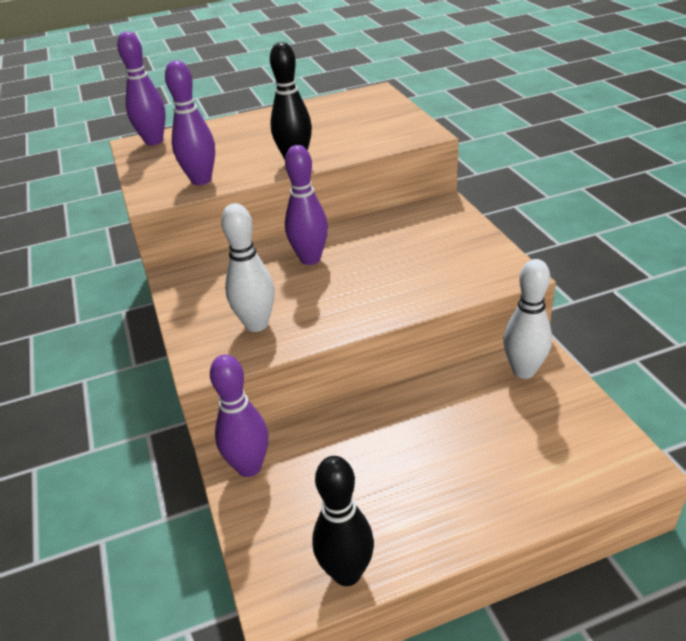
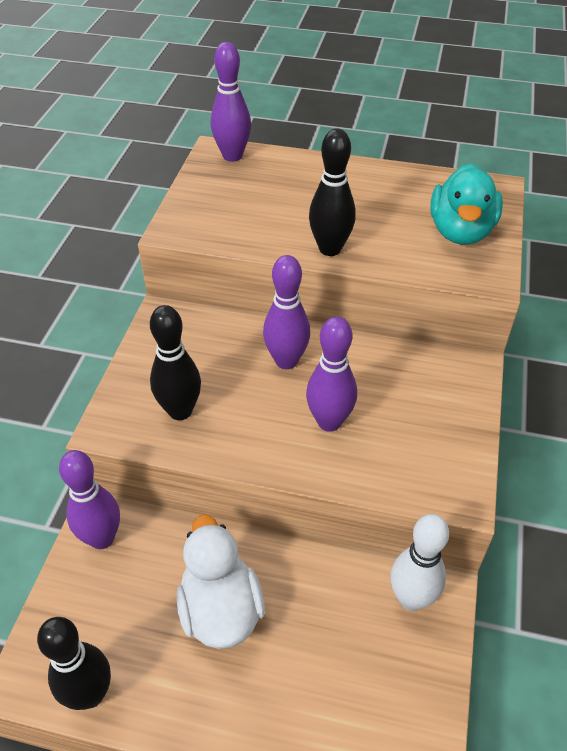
camera: 30 degrees right, 10 degrees up
purple bowling pin [165,60,215,185] -> purple bowling pin moved to [306,316,357,432]
white bowling pin [221,203,275,332] -> black bowling pin [150,305,201,420]
none -> white duck [176,515,265,649]
none -> turquoise duck [430,163,503,245]

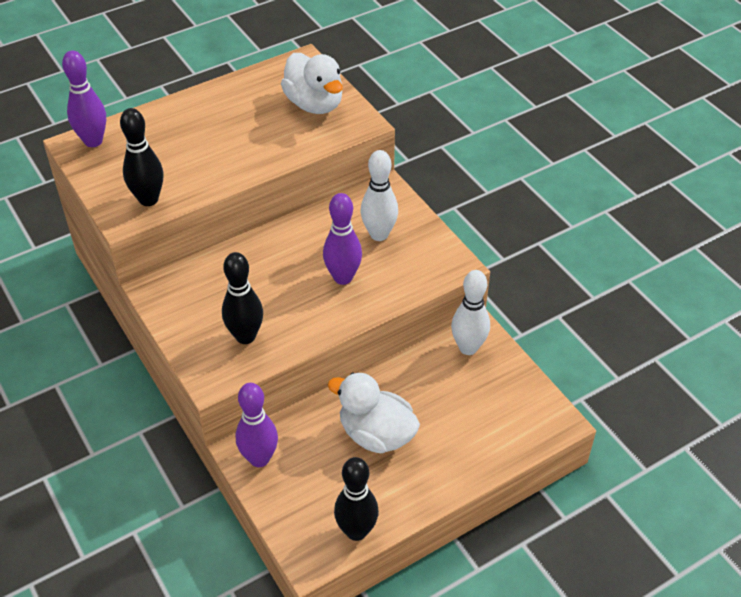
camera: 45 degrees left, 0 degrees up
purple bowling pin [263,255,310,369] -> none
black bowling pin [309,129,356,256] -> black bowling pin moved to [120,108,163,206]
turquoise duck [430,163,503,245] -> white duck [281,53,343,114]
none -> white bowling pin [361,150,398,241]

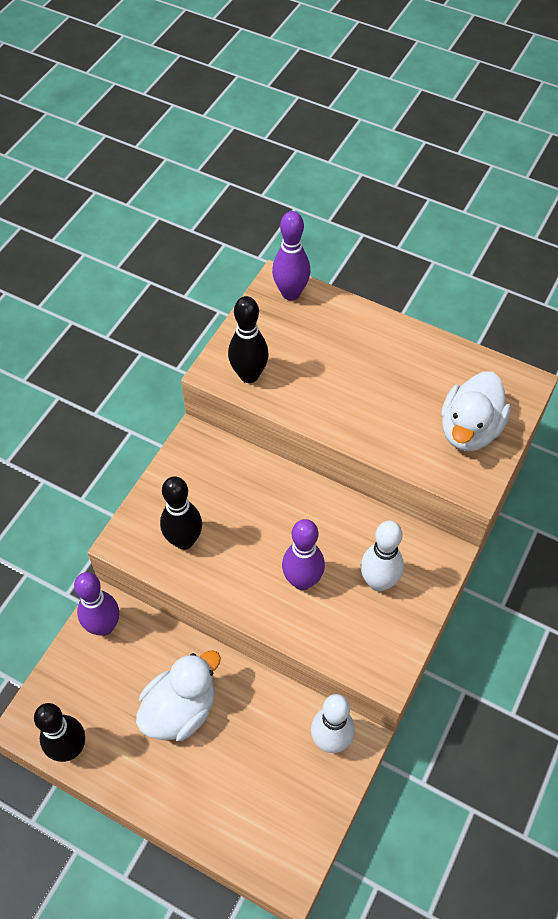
camera: 60 degrees right, 10 degrees up
white duck [327,372,420,453] -> white duck turned 45 degrees clockwise [136,650,221,741]

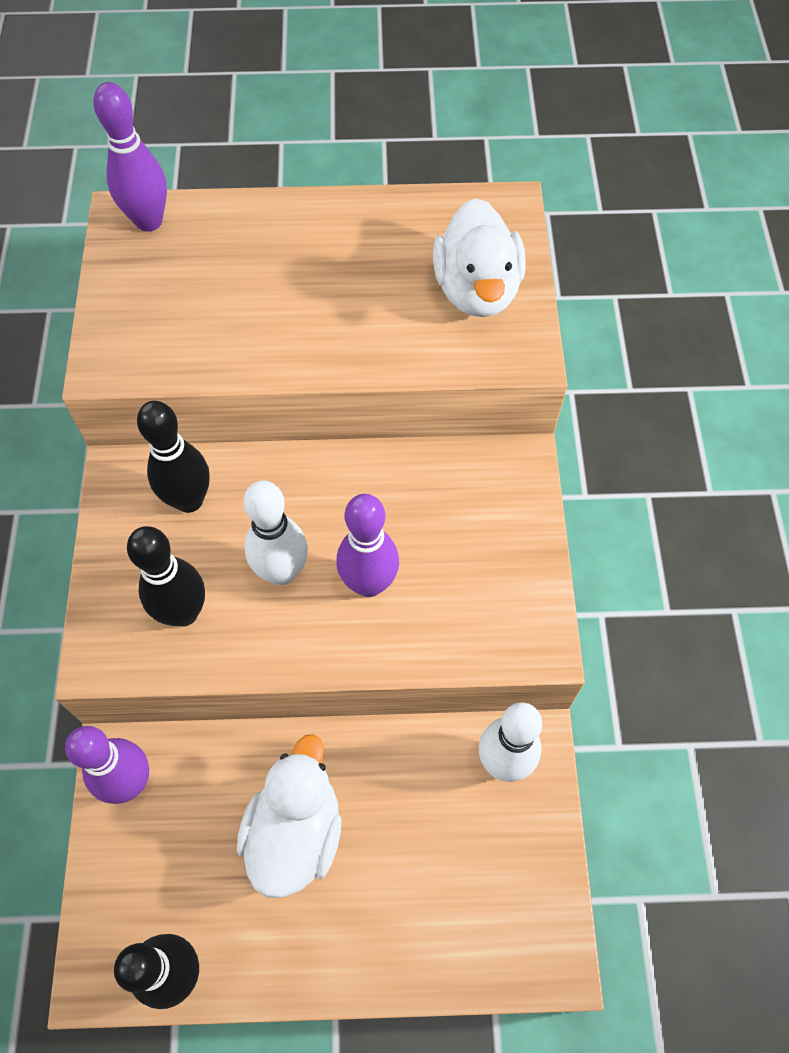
camera: 30 degrees left, 5 degrees up
black bowling pin [228,296,269,383] -> black bowling pin moved to [137,401,210,513]
white bowling pin [361,521,404,592] -> white bowling pin moved to [243,480,308,585]

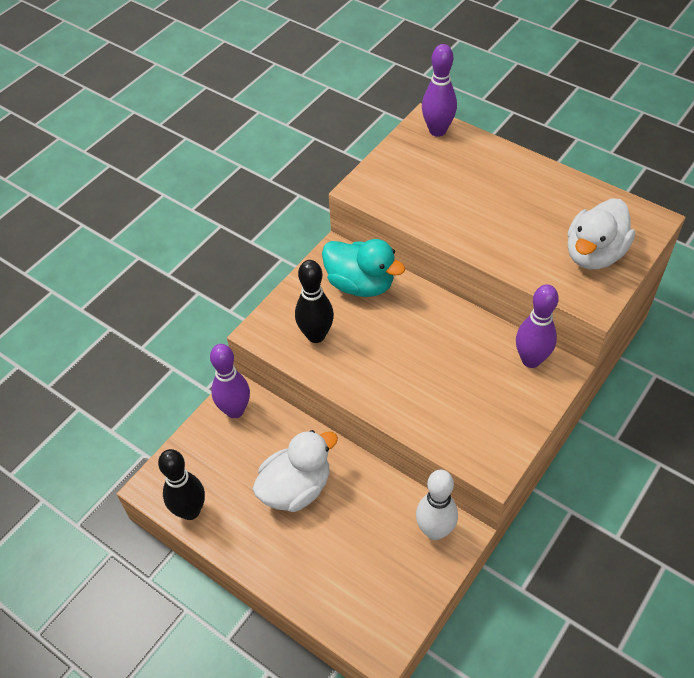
camera: 40 degrees right, 10 degrees down
black bowling pin [137,401,210,513] -> turquoise duck [322,239,405,297]
white bowling pin [243,480,308,585] -> none
purple bowling pin [336,494,399,597] -> purple bowling pin moved to [516,284,559,368]

